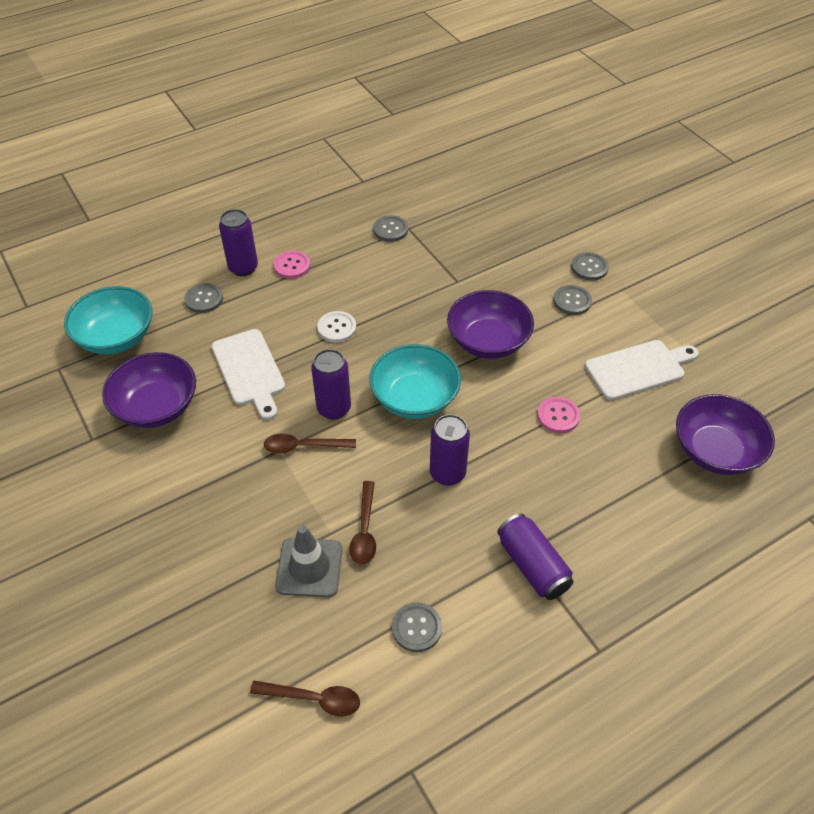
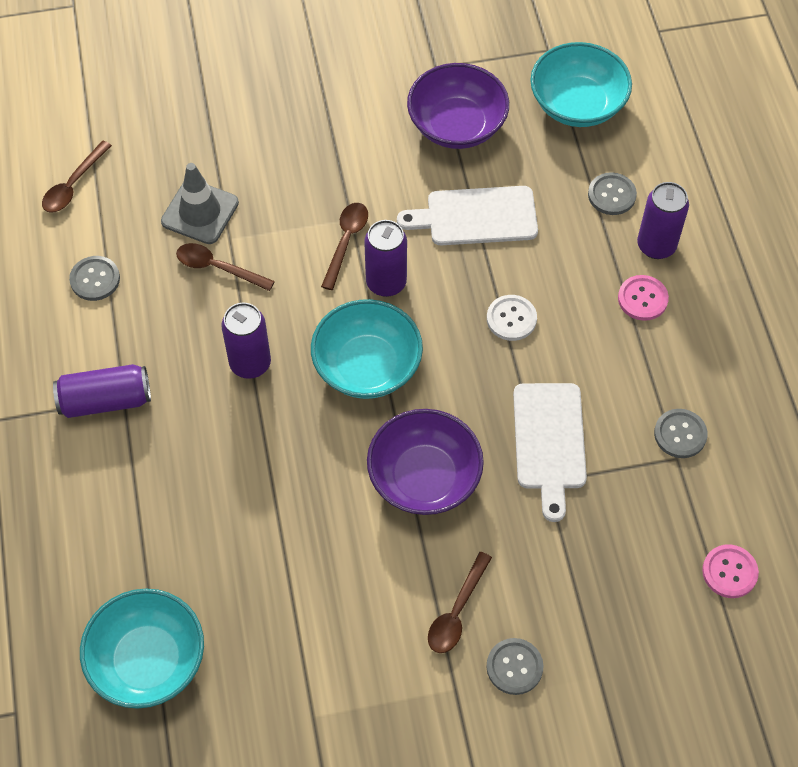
camera: 110 degrees right, 10 degrees up
pink button [537,397,580,433] -> pink button moved to [702,545,759,598]
grey button [553,285,592,315] -> brown spoon [428,552,492,653]
white cutting board [585,340,699,400] -> white cutting board moved to [513,383,587,522]
purple bowl [676,394,775,475] -> turquoise bowl [80,589,204,709]

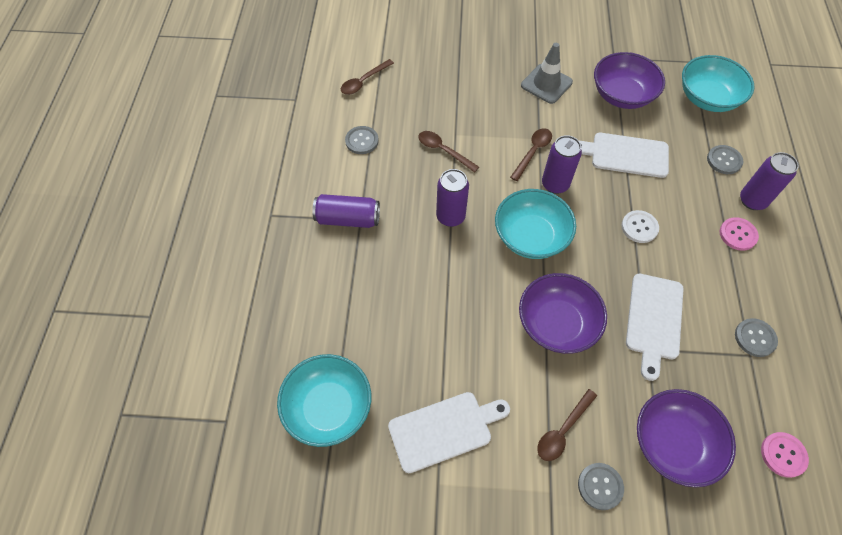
camera: 15 degrees right, 0 degrees up
grey traffic cone [161,163,239,244] -> grey traffic cone moved to [521,43,573,104]
none -> white cutting board [388,392,510,473]
none -> purple bowl [637,389,736,487]

